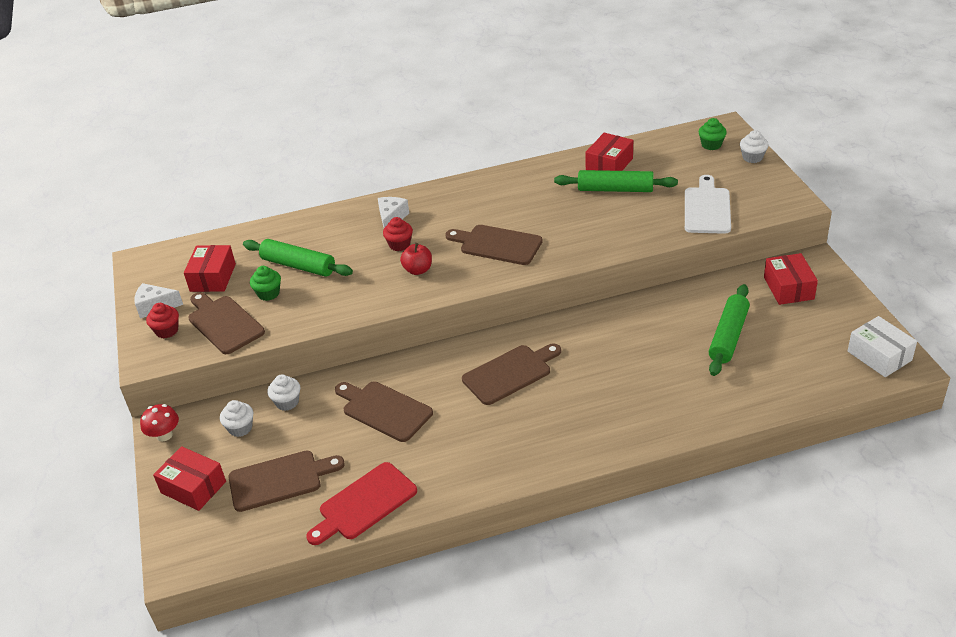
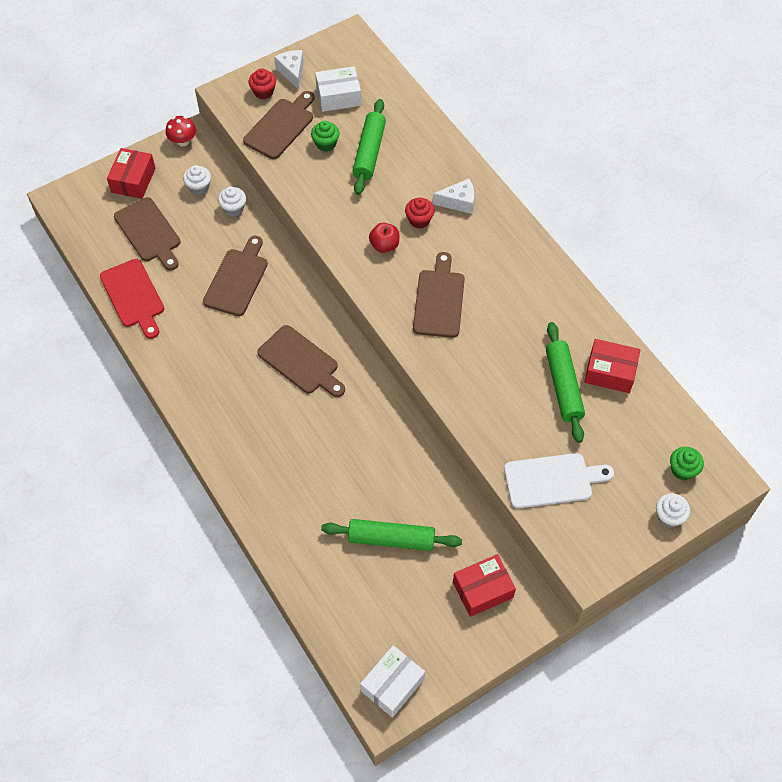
camera: 70 degrees right, 20 degrees up
red box [184,245,236,292] -> white box [315,66,361,112]
red cutting board [306,462,417,545] -> red cutting board turned 150 degrees counterclockwise [100,259,164,339]

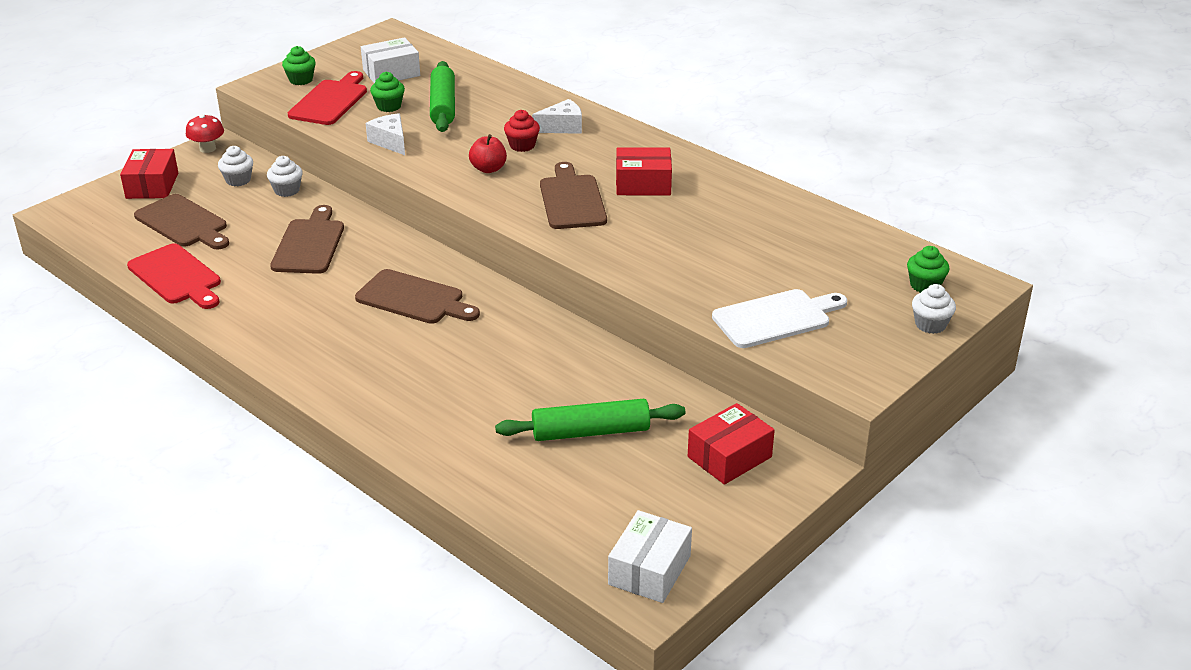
camera: 15 degrees left, 25 degrees down
brown cutting board [243,91,314,159] -> red cutting board [288,71,367,125]
red cupcake [249,68,276,99] -> green cupcake [282,46,316,85]
white cheese [274,50,304,90] -> white cheese moved to [366,113,405,155]
green rolling pin [546,322,585,443] -> none
red box [584,339,640,393] -> red box moved to [616,147,672,196]

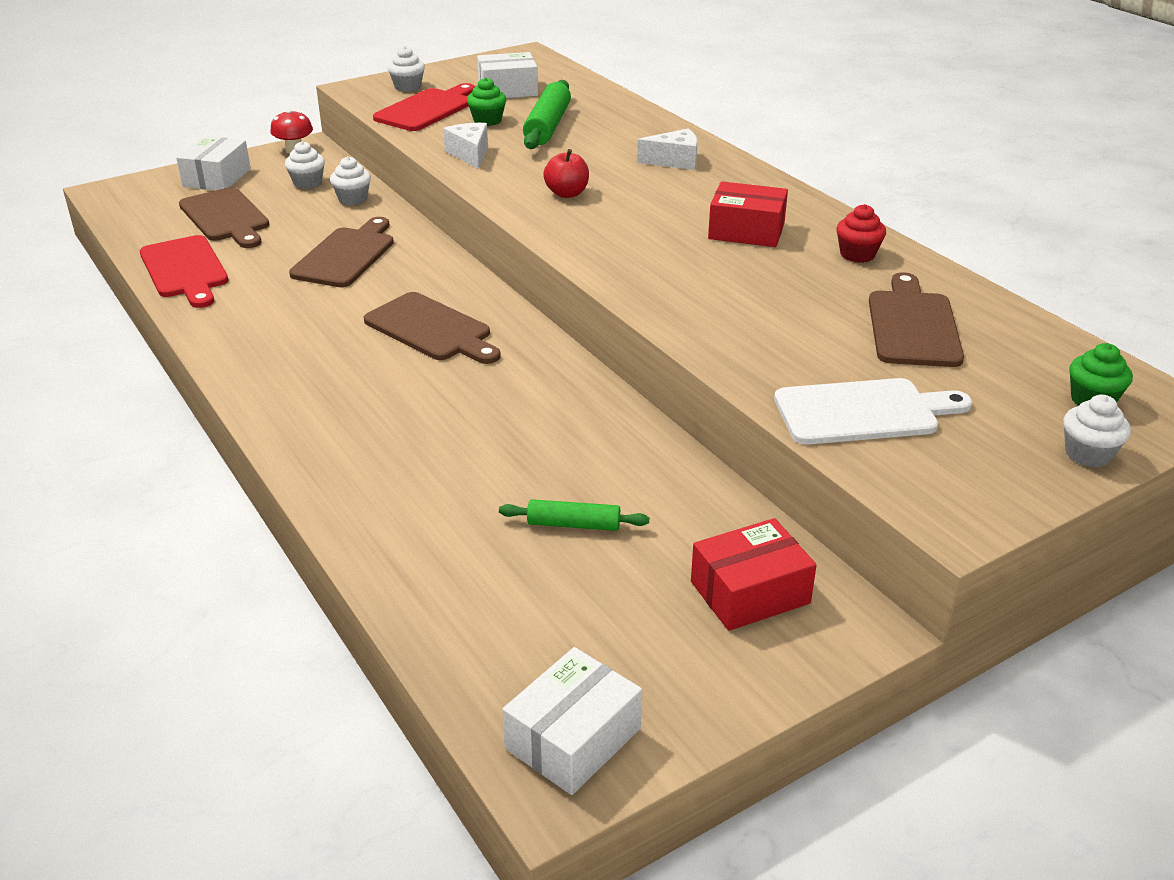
camera: 15 degrees right, 0 degrees up
red box [120,149,178,199] -> white box [176,136,251,191]
green cupcake [282,46,316,85] -> white cupcake [387,46,425,92]
green rolling pin [495,399,685,441] -> green rolling pin [499,499,649,531], size x0.58
red cupcake [504,110,540,152] -> red cupcake moved to [836,204,886,263]
brown cutting board [540,162,607,229] -> brown cutting board moved to [869,272,964,367]

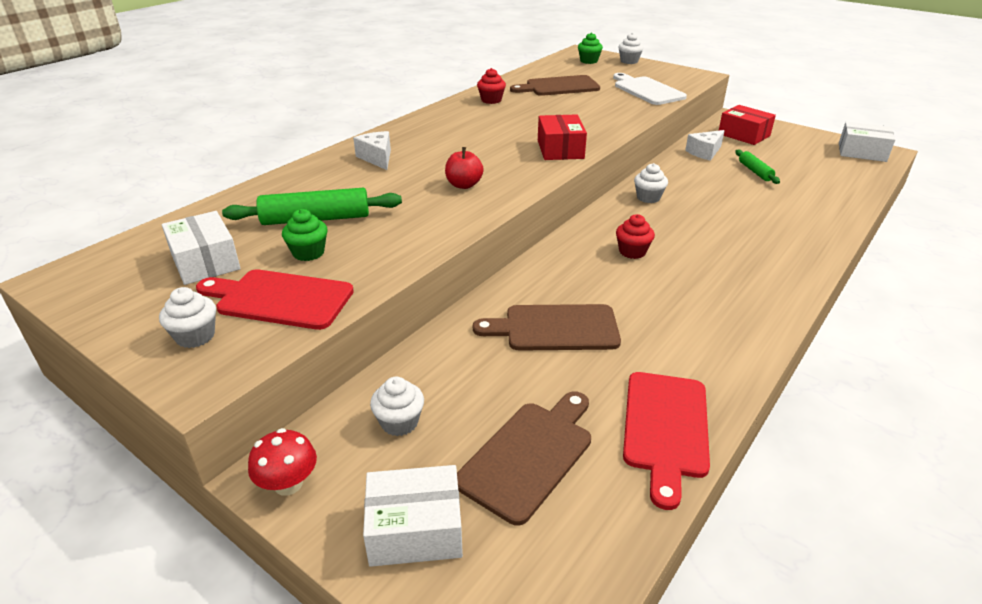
camera: 110 degrees left, 0 degrees up
red cutting board [140,235,229,308] -> red cutting board turned 150 degrees clockwise [623,372,710,510]
white cupcake [330,156,371,205] -> white cupcake moved to [634,163,668,203]
brown cutting board [364,292,501,364] -> red cupcake [616,214,655,259]
white cheese [443,123,488,169] -> white cheese moved to [685,130,725,161]
red box [708,181,788,247] -> red box moved to [538,114,587,160]

